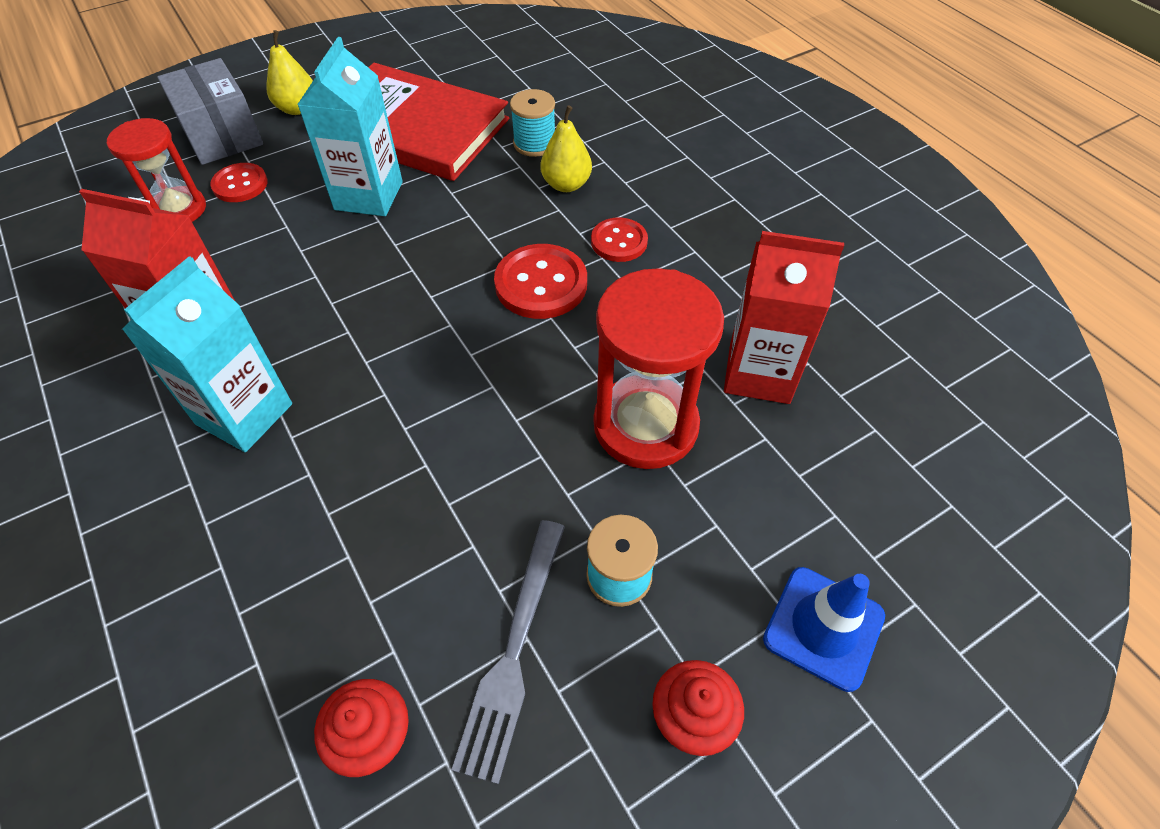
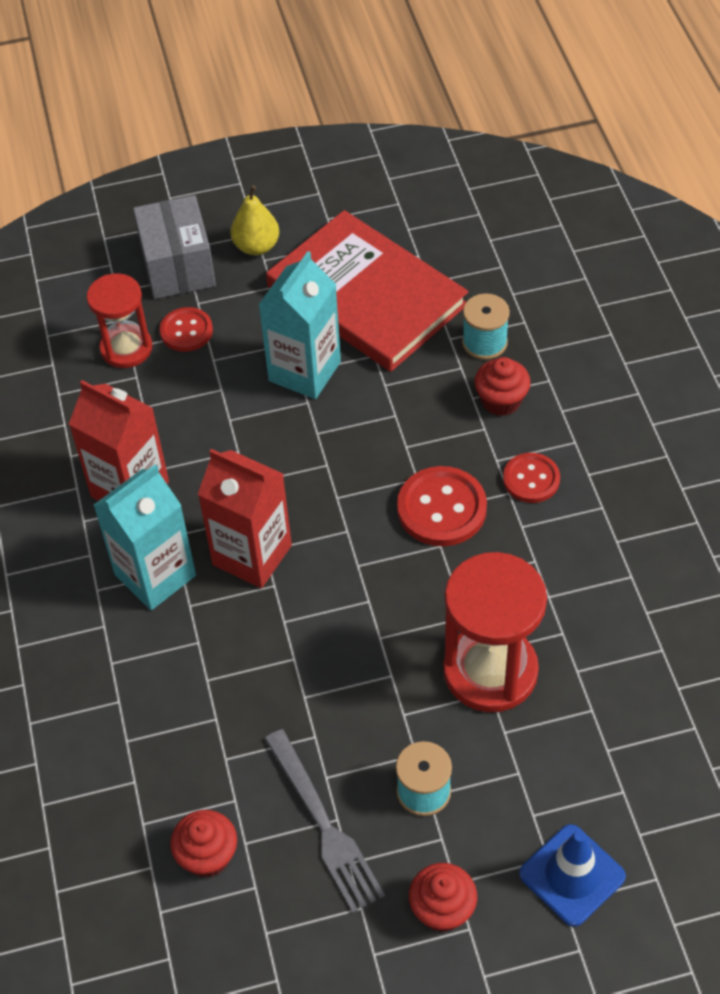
camera: 20 degrees right, 0 degrees up
grey fork [451,520,565,784] -> grey fork turned 60 degrees counterclockwise [265,729,385,913]
yellow pear [540,105,592,192] -> red cupcake [474,357,531,416]
red carton [724,231,844,404] -> red carton moved to [198,449,292,588]

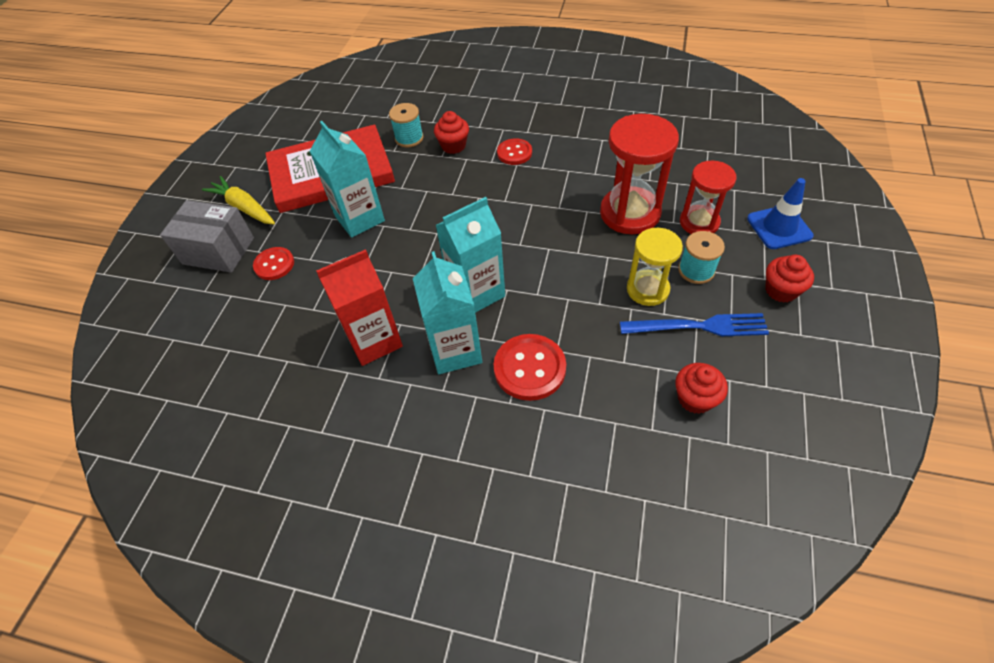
camera: 60 degrees left, 0 degrees up
red hourglass [87,273,152,368] -> red hourglass moved to [680,161,736,234]
red carton [198,449,292,588] -> turquoise carton [436,197,505,313]
yellow pear [231,185,279,256] -> yellow carrot [202,176,275,224]
grey fork [265,729,385,913] -> blue fork [620,313,769,336]
red button [397,466,487,546] -> red button moved to [494,334,566,401]
none -> yellow hourglass [627,228,683,306]

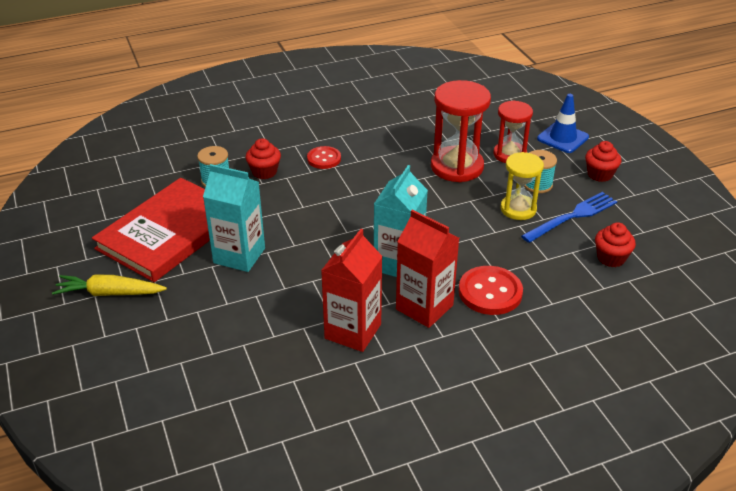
camera: 40 degrees left, 15 degrees down
grey box [160,200,254,273] -> none
red button [253,247,294,280] -> none
turquoise carton [413,251,482,374] -> red carton [396,209,459,328]

